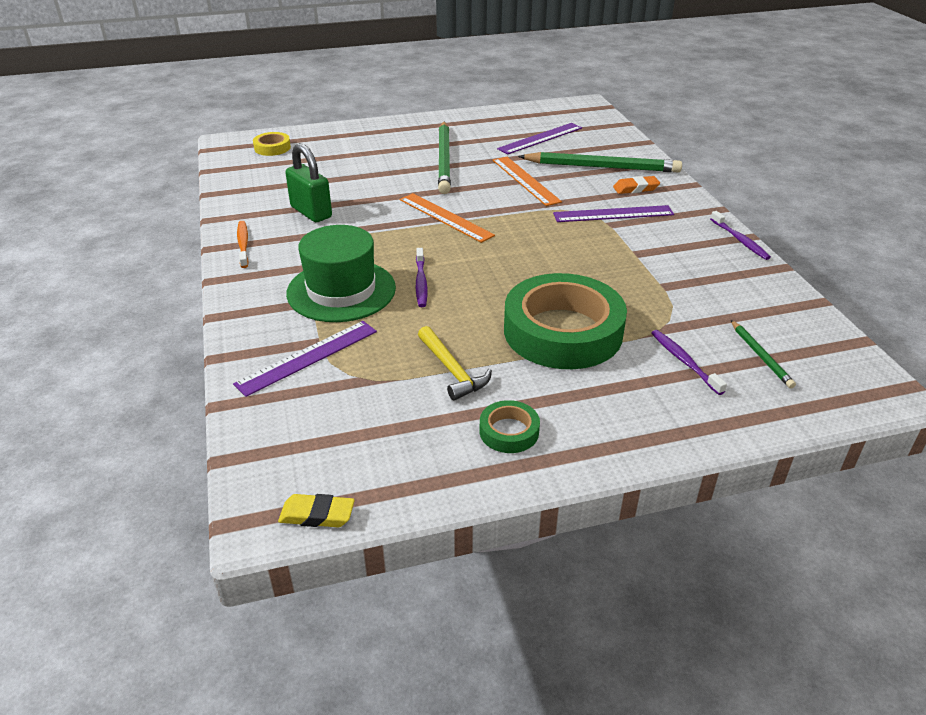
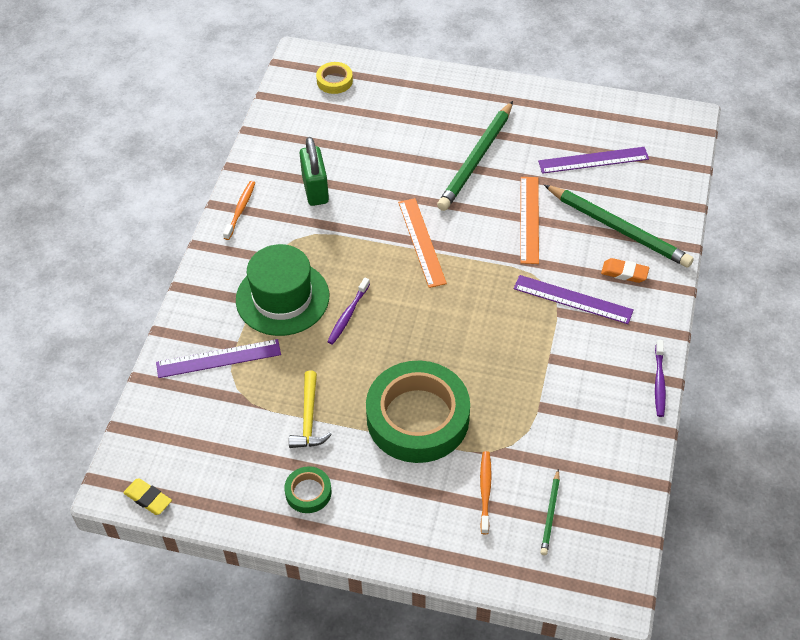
camera: 30 degrees right, 15 degrees up
purple toothbrush [651,330,727,395] -> orange toothbrush [480,451,492,534]

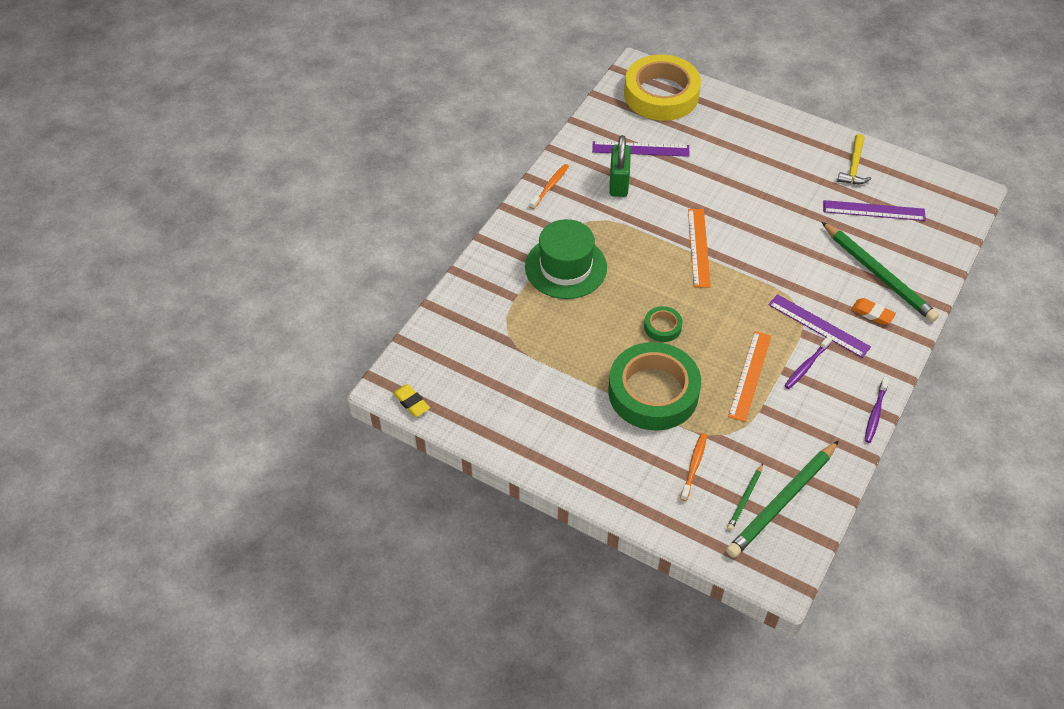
camera: 15 degrees right, 0 degrees up
purple ruler [156,339,281,378] -> purple ruler moved to [592,141,689,157]
green tape [284,466,332,513] -> green tape moved to [644,306,683,342]
yellow hammer [289,371,332,448] -> yellow hammer moved to [837,134,871,184]
yellow tape [316,62,353,94] -> yellow tape [624,55,701,121], size x2.32
purple toothbrush [327,278,370,344] -> purple toothbrush moved to [784,336,833,389]
green pencil [437,101,513,211] -> green pencil moved to [726,441,839,558]
orange ruler [520,177,539,264] -> orange ruler moved to [728,331,771,422]

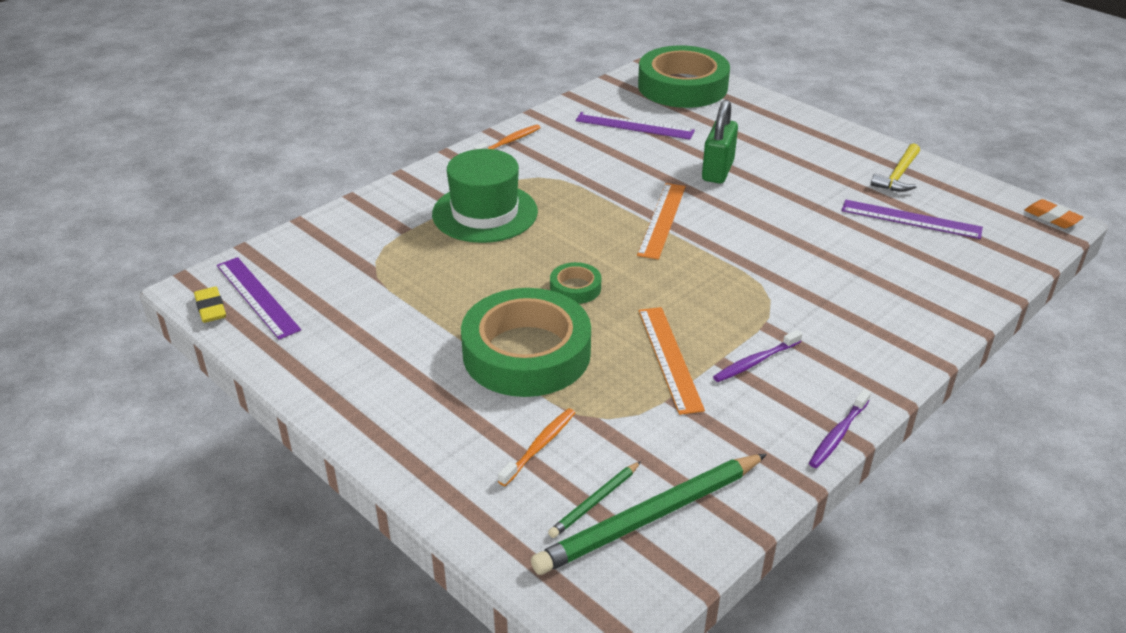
camera: 15 degrees right, 15 degrees down
green padlock [609,135,631,197] -> green padlock moved to [702,100,738,183]
yellow tape [624,55,701,121] -> green tape [638,45,730,108]
orange ruler [728,331,771,422] -> orange ruler turned 45 degrees counterclockwise [639,307,705,415]
purple ruler [768,294,871,358] -> purple ruler moved to [217,257,301,340]
green pencil [822,222,939,322] -> none
orange eraser [851,298,896,325] -> orange eraser moved to [1025,199,1084,228]

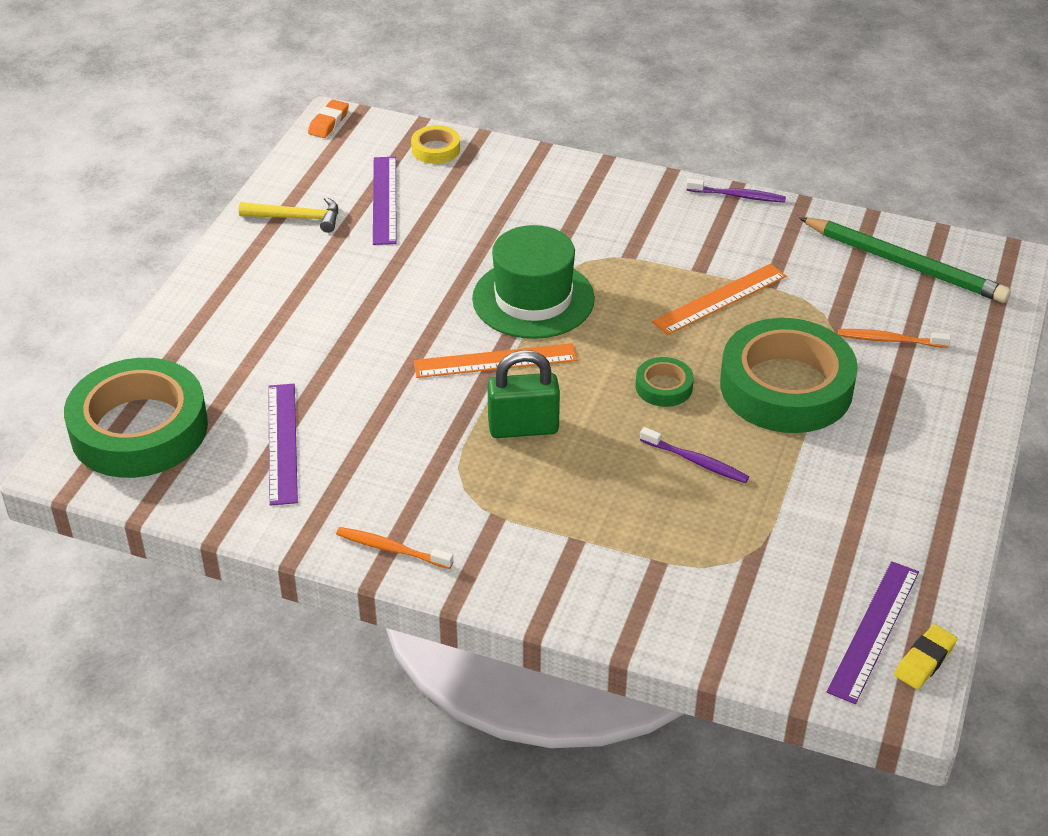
camera: 115 degrees left, 5 degrees up
green hat [432,149,538,243] -> green hat moved to [472,225,595,339]
green pencil [548,461,641,538] -> none
green padlock [702,100,738,183] -> green padlock moved to [487,350,560,438]
purple toothbrush [713,330,802,382] -> purple toothbrush moved to [640,427,749,483]
none -> yellow tape [411,125,460,164]

